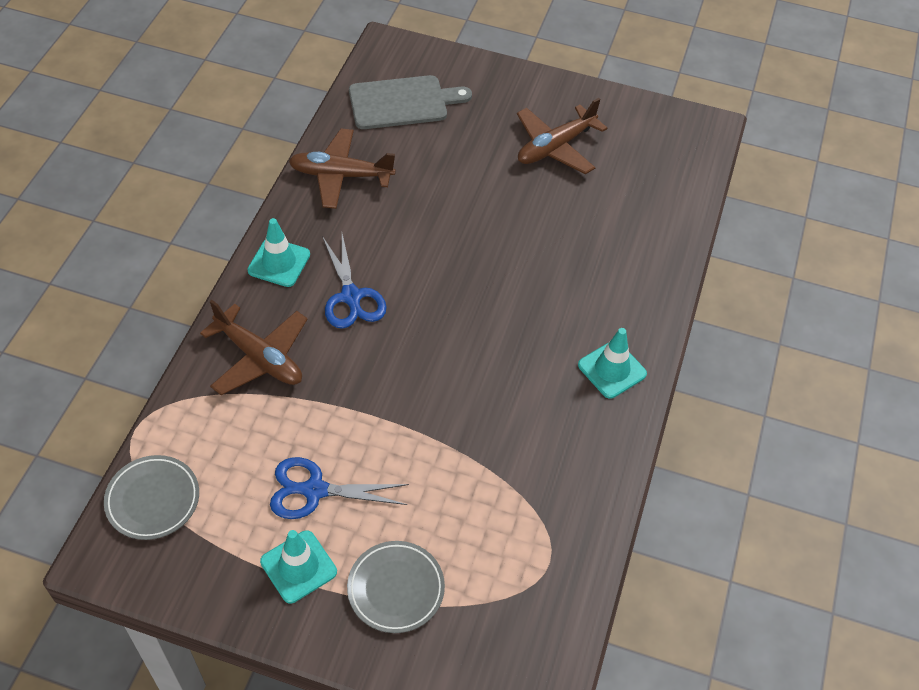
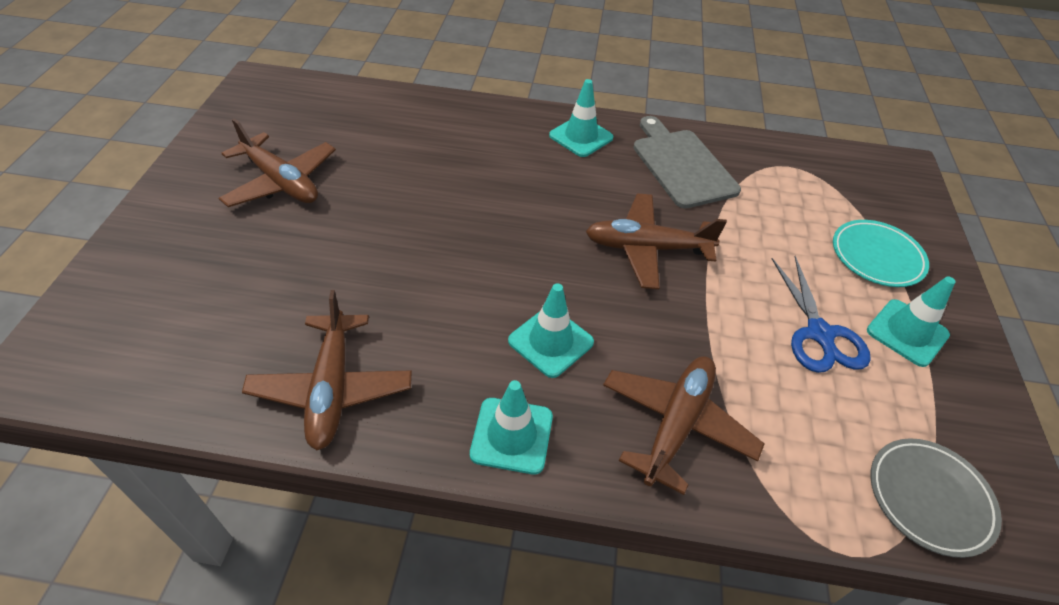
camera: 100 degrees left, 5 degrees down
blue scissors [322,234,387,329] -> turquoise traffic cone [508,283,594,378]
grey plate [347,541,445,633] -> turquoise plate [833,220,929,287]
grey cutting board [349,75,472,129] -> grey cutting board moved to [633,116,741,208]
none -> brown plane [586,193,727,289]

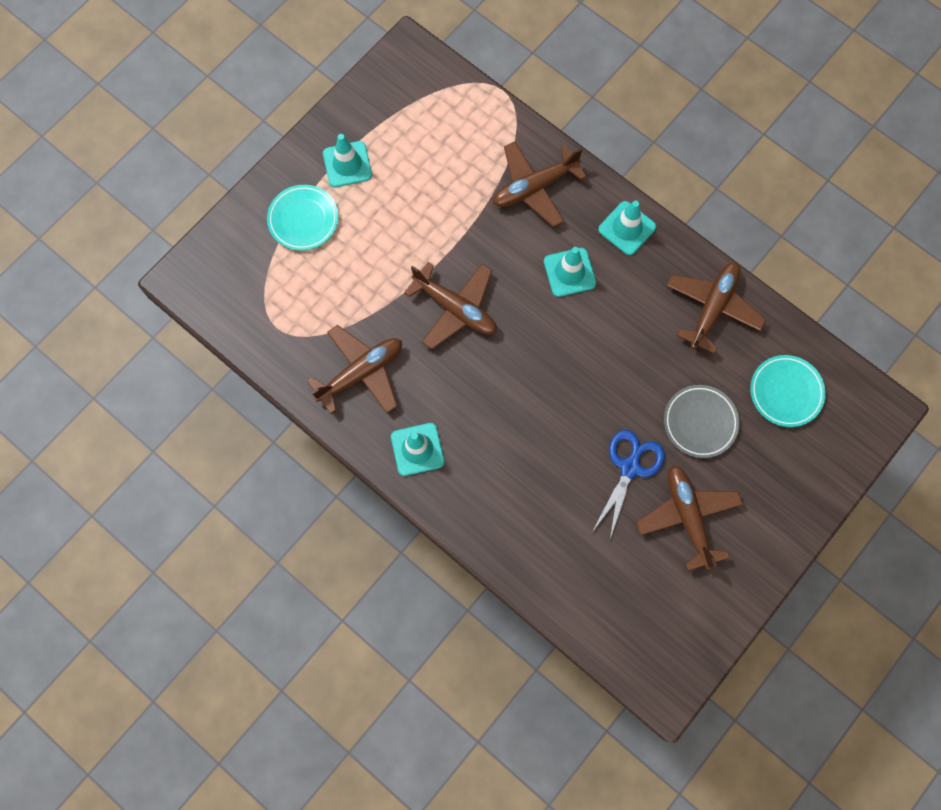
camera: 145 degrees left, 25 degrees up
grey cutting board [633,116,741,208] -> brown plane [307,325,402,414]
blue scissors [772,256,871,373] -> blue scissors moved to [592,430,665,539]
grey plate [870,438,1002,558] -> grey plate moved to [664,385,739,458]
none -> turquoise plate [750,355,826,427]

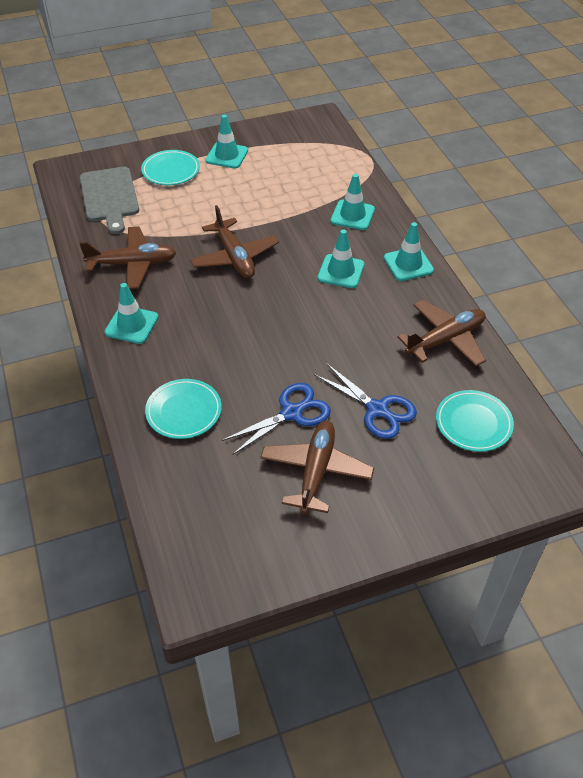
camera: 30 degrees right, 25 degrees down
brown plane [493,141,586,227] -> turquoise traffic cone [331,174,375,230]
grey plate [664,385,739,458] -> blue scissors [314,364,417,439]
none -> grey cutting board [80,167,139,234]
none -> turquoise plate [145,379,222,439]

